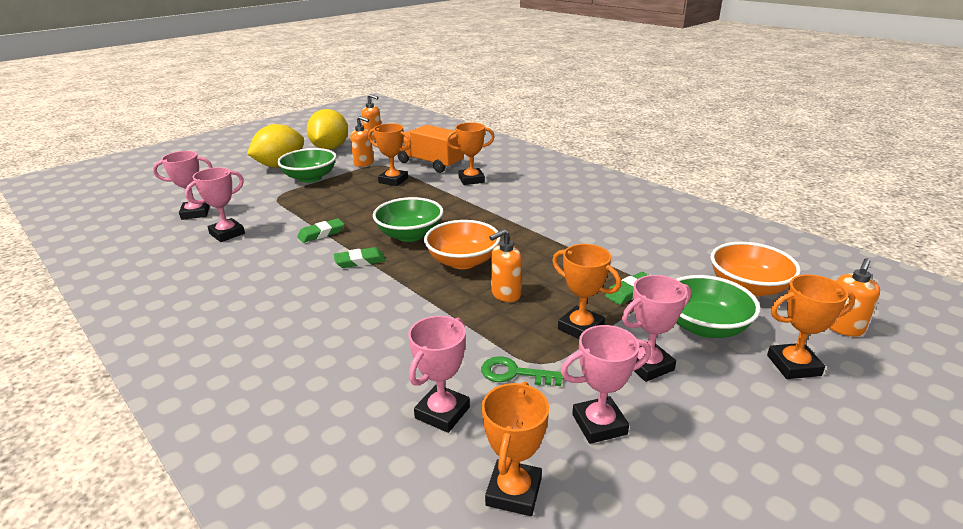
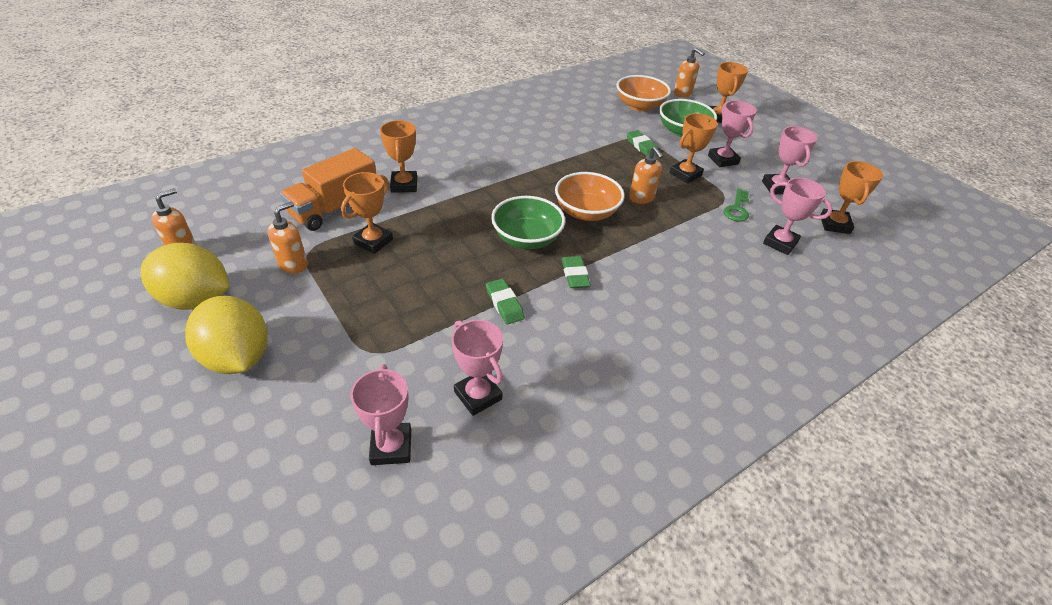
camera: 85 degrees left, 15 degrees up
green bowl [277,148,337,183] -> none
orange trophy [482,381,549,516] -> orange trophy turned 75 degrees clockwise [820,161,883,234]

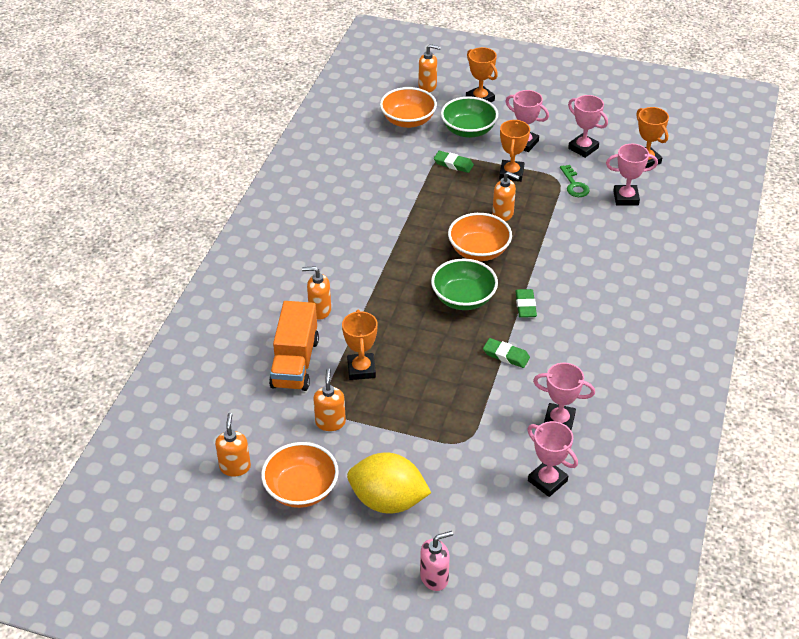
camera: 35 degrees left, 0 degrees up
yellow lemon [141,243,229,310] -> orange bowl [261,442,339,508]
orange trophy [380,120,417,193] -> orange soap dispenser [302,266,331,320]
green eraser [561,256,591,288] -> green eraser turned 45 degrees clockwise [515,289,537,318]
none -> pink soap dispenser [420,531,453,591]

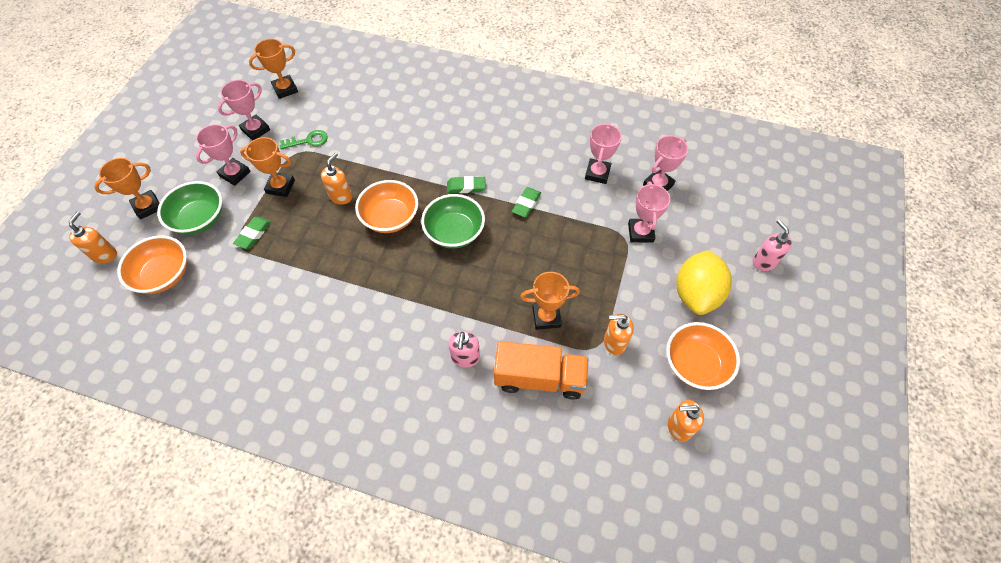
camera: 90 degrees left, 15 degrees up
orange soap dispenser [302,266,331,320] -> pink soap dispenser [448,331,480,368]
pink trophy [606,144,658,206] -> pink trophy moved to [628,181,671,243]

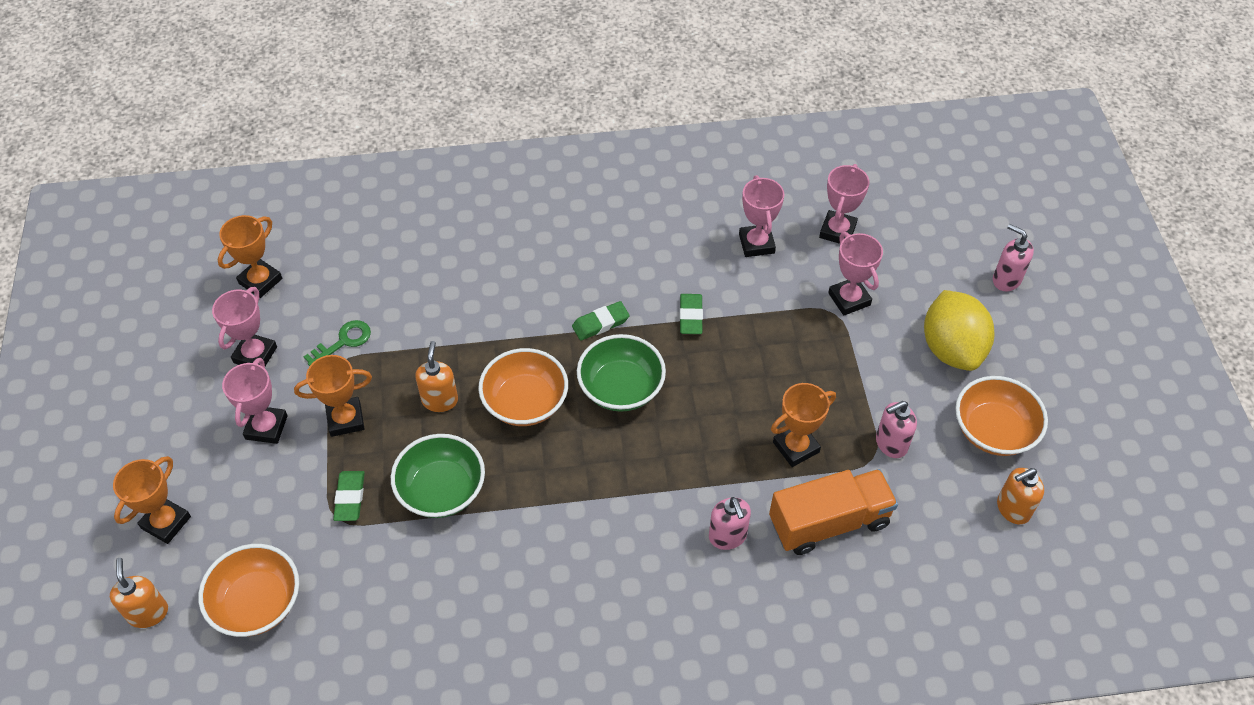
camera: 25 degrees left, 5 degrees down
green bowl [157,181,222,235] -> green bowl moved to [391,434,485,518]
orange soap dispenser [604,313,634,355] -> pink soap dispenser [876,401,917,458]

